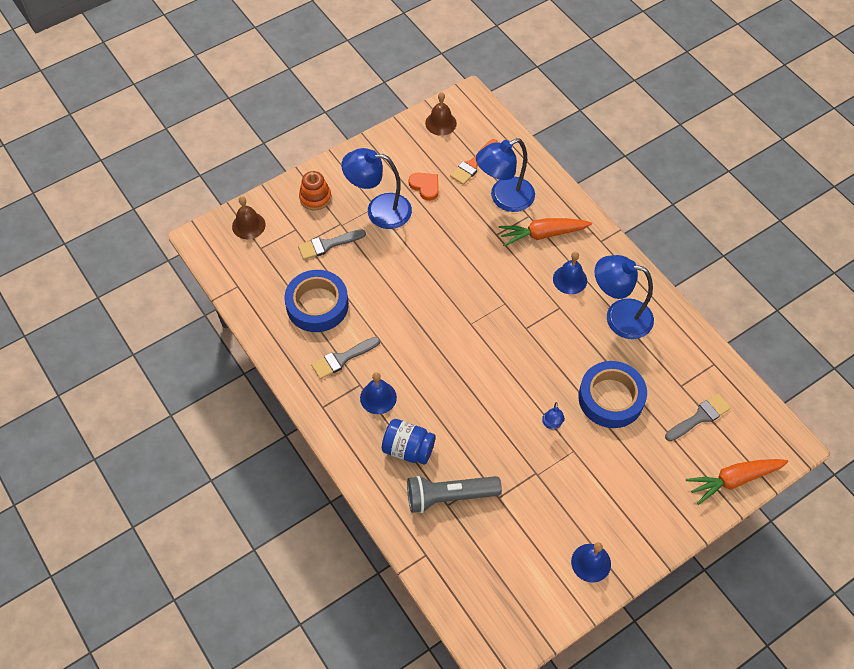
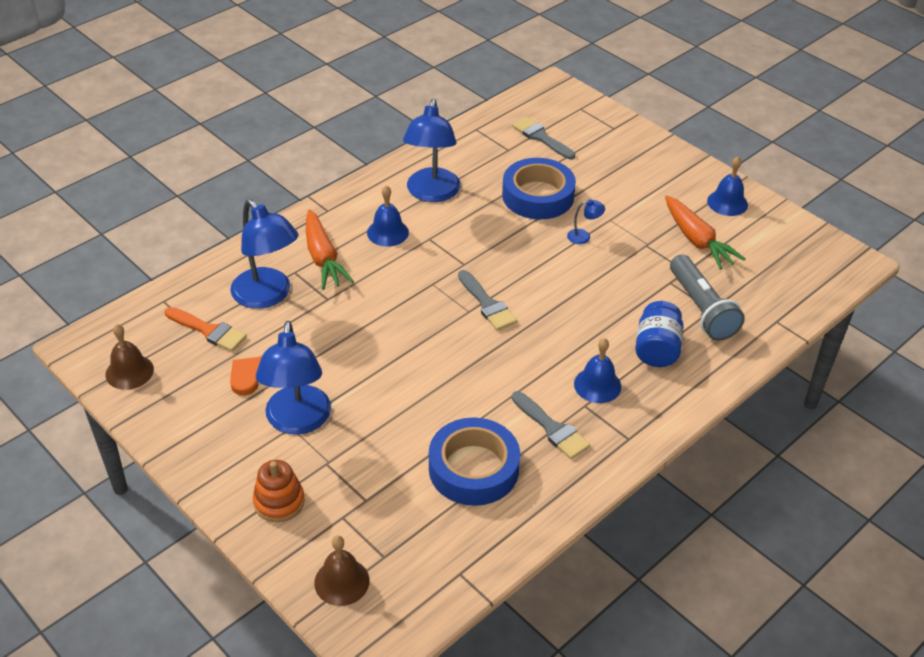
camera: 100 degrees left, 15 degrees down
grey brush [298,229,366,260] -> grey brush moved to [458,270,517,331]
orange carrot [686,459,788,505] -> orange carrot moved to [665,195,746,270]

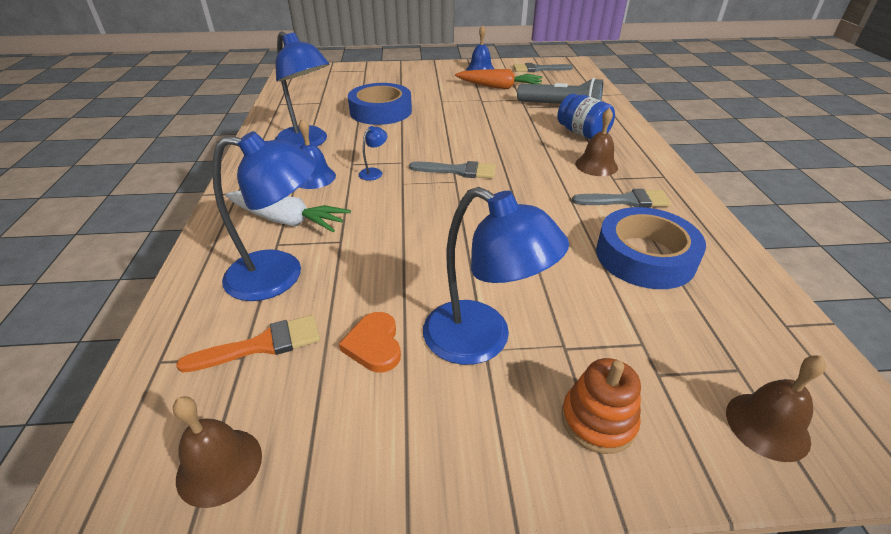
camera: 50 degrees left, 5 degrees down
orange carrot [306,209,354,290] -> white carrot [225,191,351,232]
grey brush [512,117,575,159] -> grey brush moved to [513,63,573,72]
blue lamp [567,199,605,244] -> blue lamp moved to [359,126,387,181]
blue bell [574,338,621,403] -> brown bell [575,108,618,176]

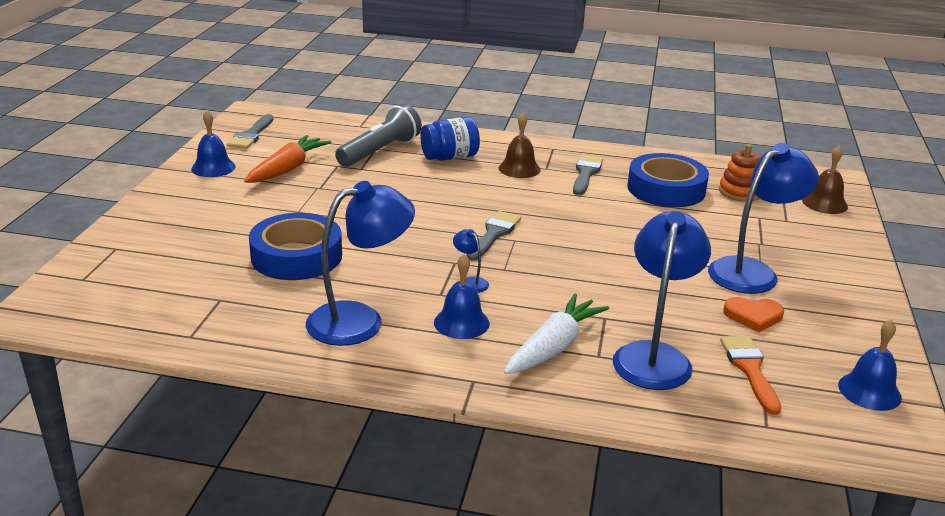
camera: 75 degrees left, 10 degrees down
brown bell [173,396,262,508] -> blue bell [838,320,902,411]
orange stacking toy [561,358,641,454] -> orange stacking toy moved to [719,144,761,202]

